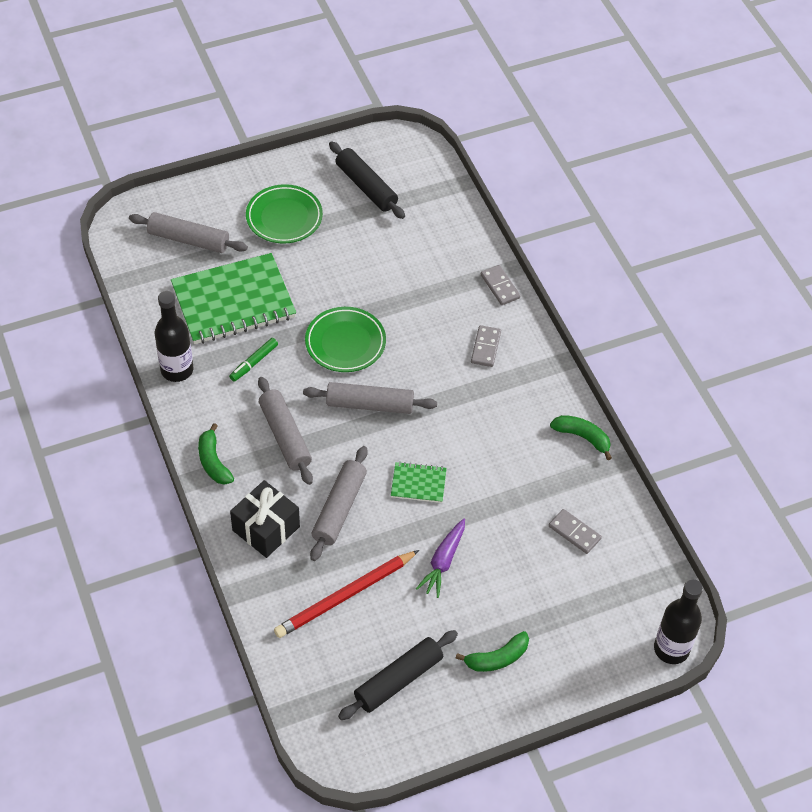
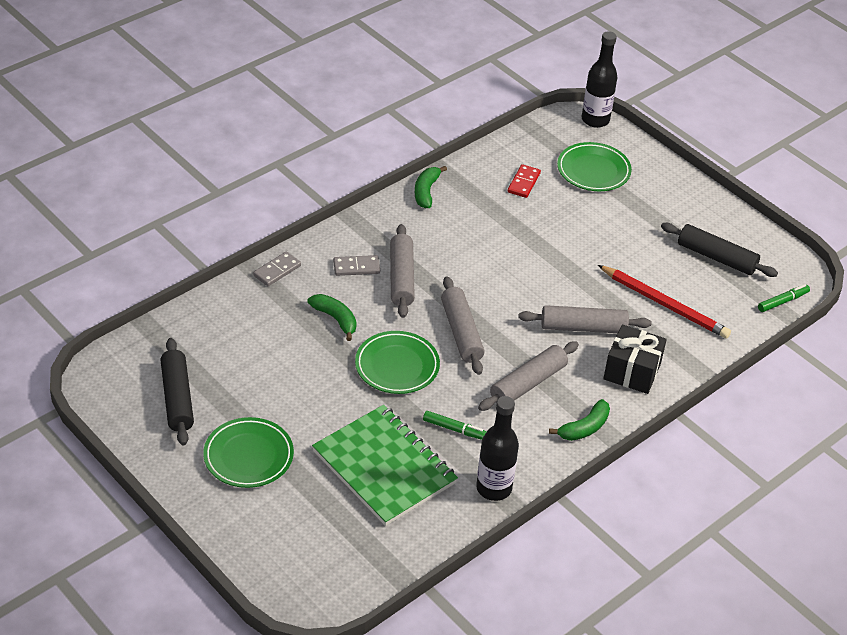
camera: 110 degrees left, 10 degrees down
grey rolling pin [129,212,248,253] -> grey rolling pin moved to [390,224,415,318]
black rolling pin [329,141,405,219] -> black rolling pin turned 45 degrees counterclockwise [161,338,194,446]
green notebook [391,462,447,503] -> none
purple carrot [416,519,465,598] -> none
green banana [455,631,529,672] -> green banana moved to [307,294,357,341]
grey domino [549,509,602,554] -> red domino [508,164,541,198]
none -> green plate [557,142,632,191]
none -> green marker [758,284,810,312]

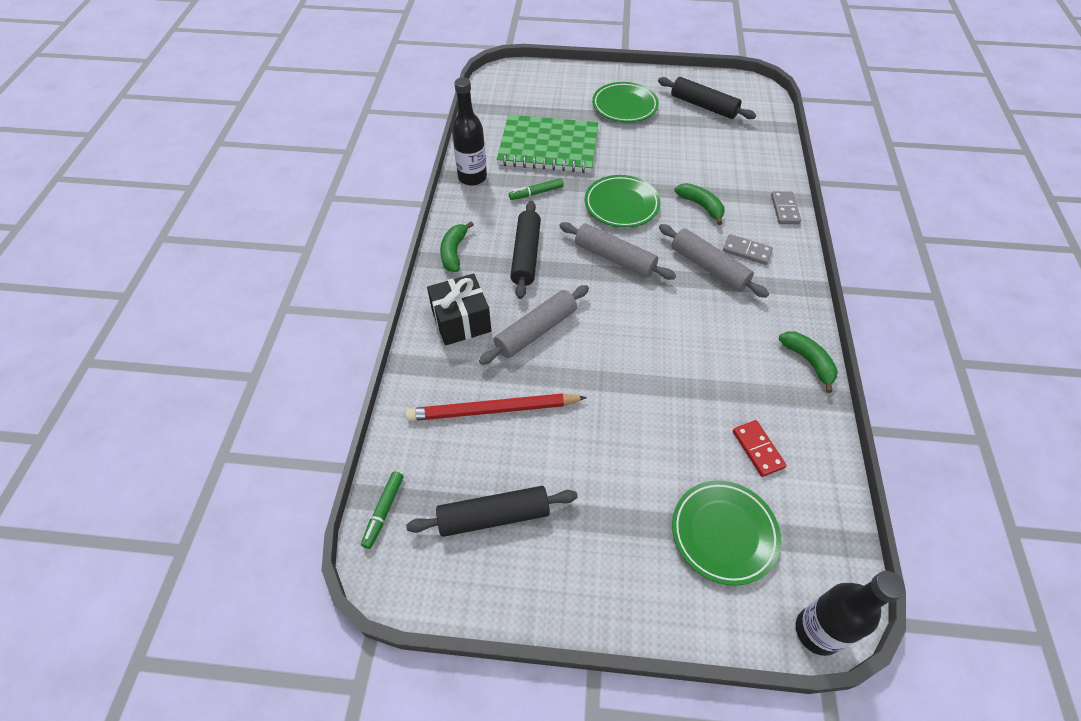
camera: 140 degrees right, 10 degrees up
green banana [307,294,357,341] -> green banana turned 135 degrees counterclockwise [674,183,725,225]
grey domino [333,255,380,276] -> grey domino turned 75 degrees clockwise [723,234,773,265]
grey rolling pin [478,341,579,411] -> black rolling pin [510,201,541,299]

